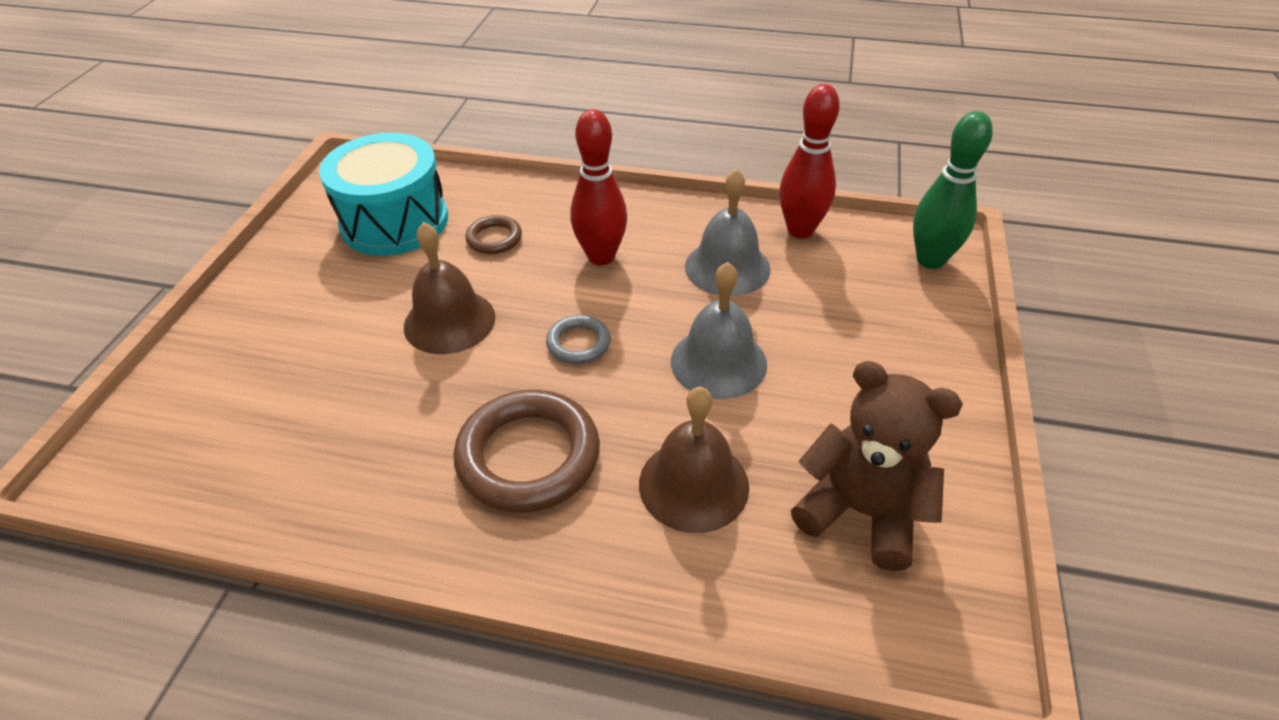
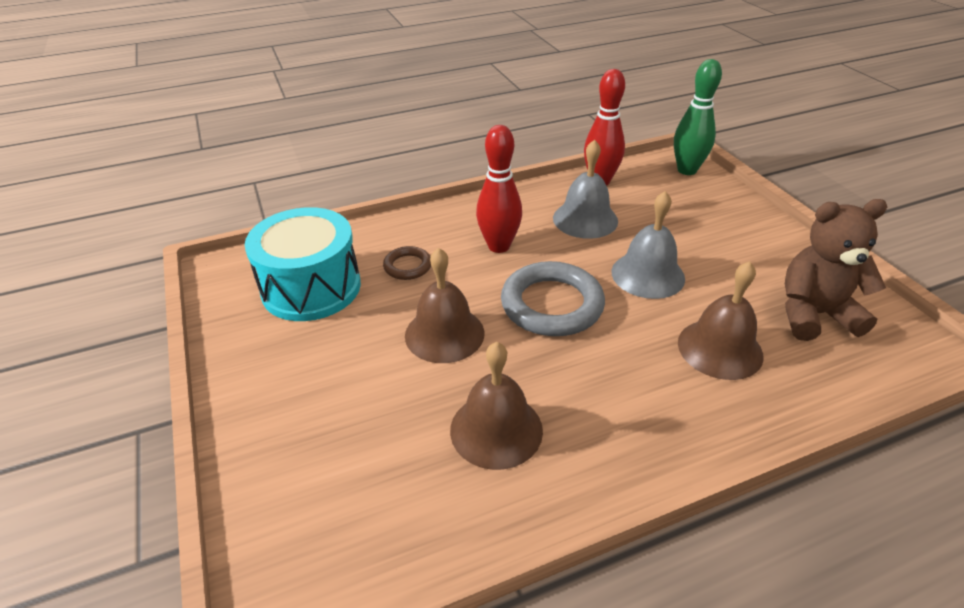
camera: 35 degrees left, 5 degrees down
brown ring [453,390,600,513] -> none
grey ring [546,315,611,364] -> grey ring [501,261,605,336], size x1.96
none -> brown bell [450,342,543,470]

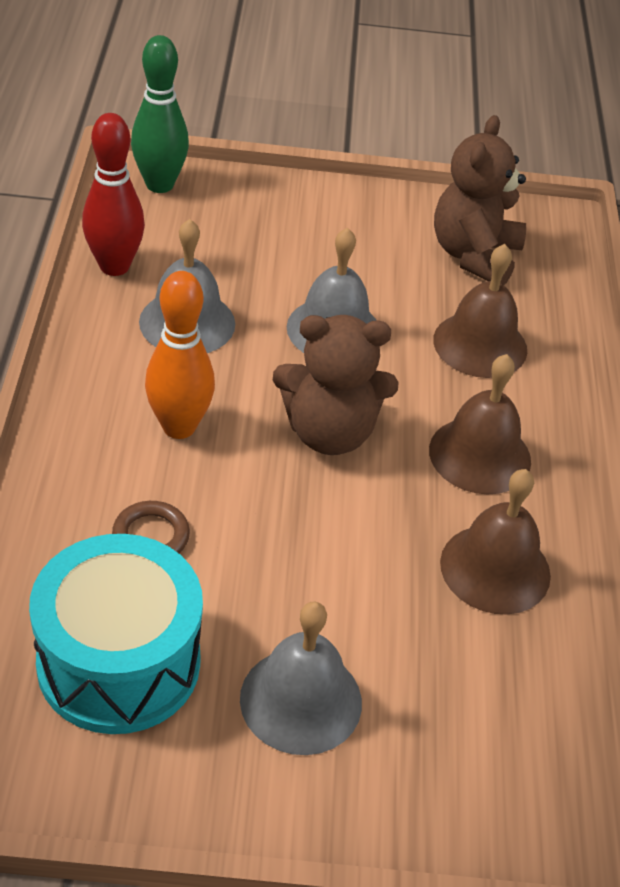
camera: 70 degrees left, 5 degrees up
brown bell [405,248,485,363] -> brown bell moved to [429,354,531,494]
red bowling pin [476,125,522,253] -> orange bowling pin [145,271,215,439]
grey ring [501,261,605,336] -> brown teddy bear [273,315,399,455]
none -> grey bell [240,602,362,755]

